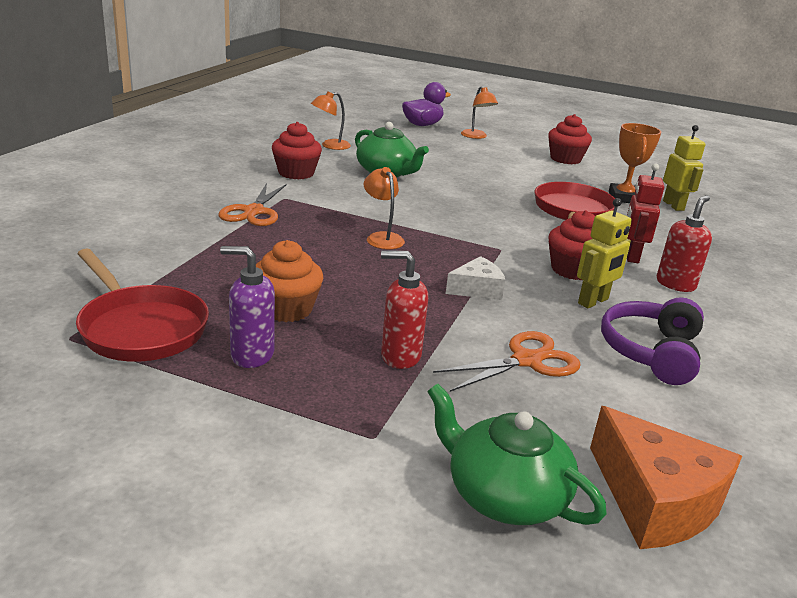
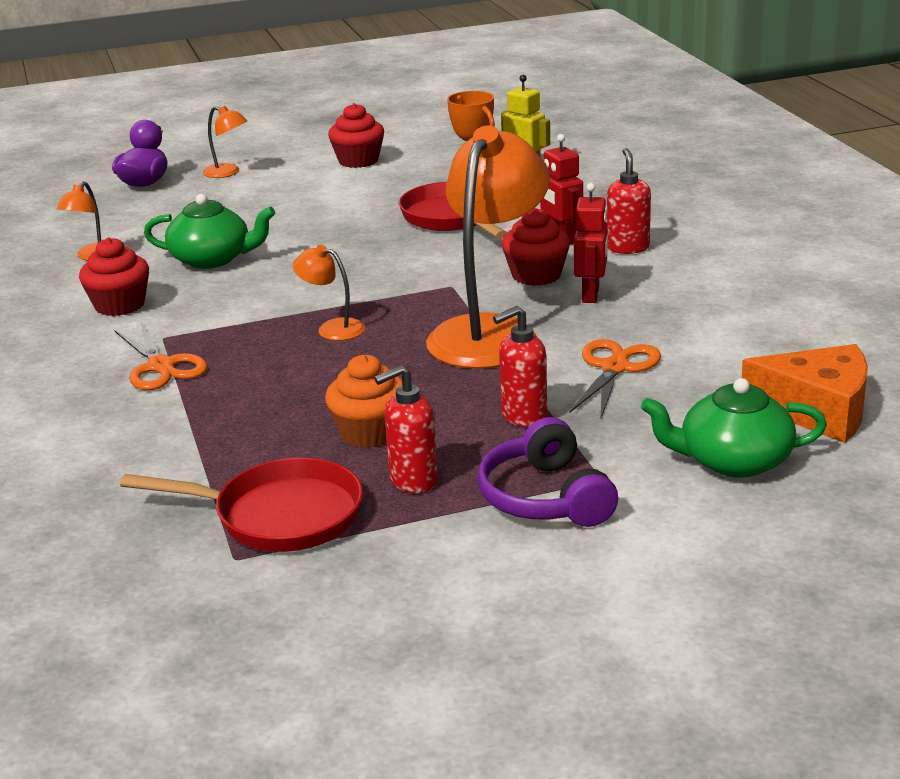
camera: 35 degrees left, 0 degrees up
purple soap dispenser [220,246,275,368] -> red soap dispenser [374,365,438,493]
white cheese [446,256,505,300] -> orange lamp [426,125,550,369]
yellow robot [577,198,632,308] -> red robot [574,183,608,303]
purple headphones [601,297,704,385] -> purple headphones moved to [477,417,618,527]

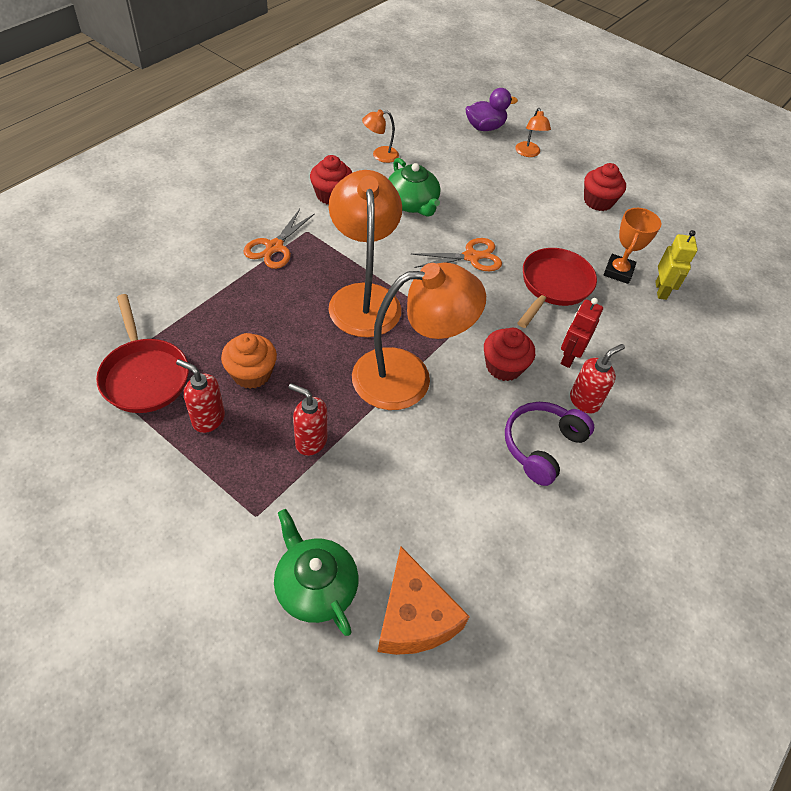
camera: 50 degrees right, 25 degrees up
orange lamp [293,245,365,341] -> orange lamp [328,170,402,337], size x2.30
purple headphones [477,417,618,527] -> purple headphones moved to [505,402,594,486]
orange scissors [569,339,661,418] -> orange scissors moved to [411,238,502,271]
red robot [574,183,608,303] -> none

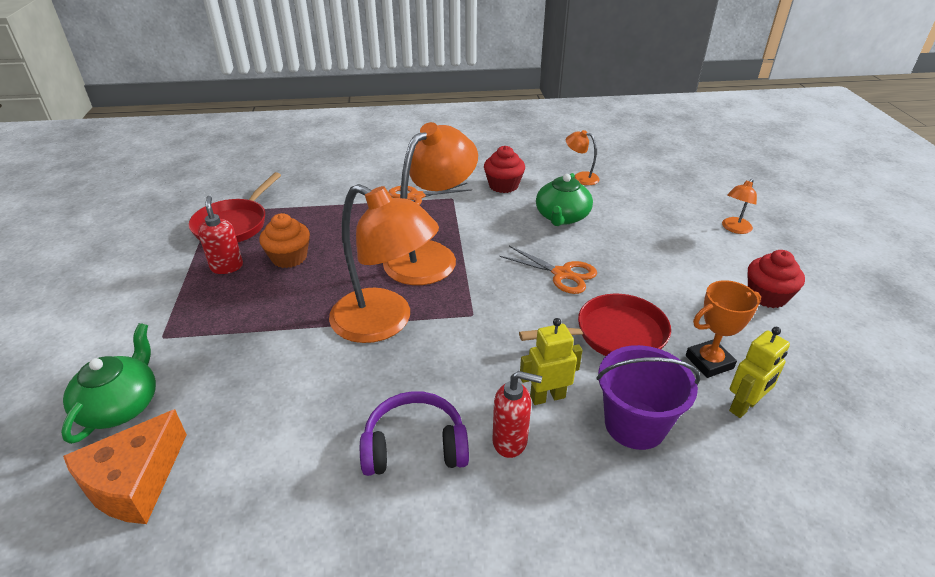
camera: 50 degrees right, 15 degrees down
red soap dispenser [288,383,327,456] -> none
purple duck [465,88,518,131] -> none
red cupcake [484,328,535,381] -> none
red robot [561,298,603,368] -> yellow robot [520,318,582,405]
none -> purple bucket [596,345,700,450]

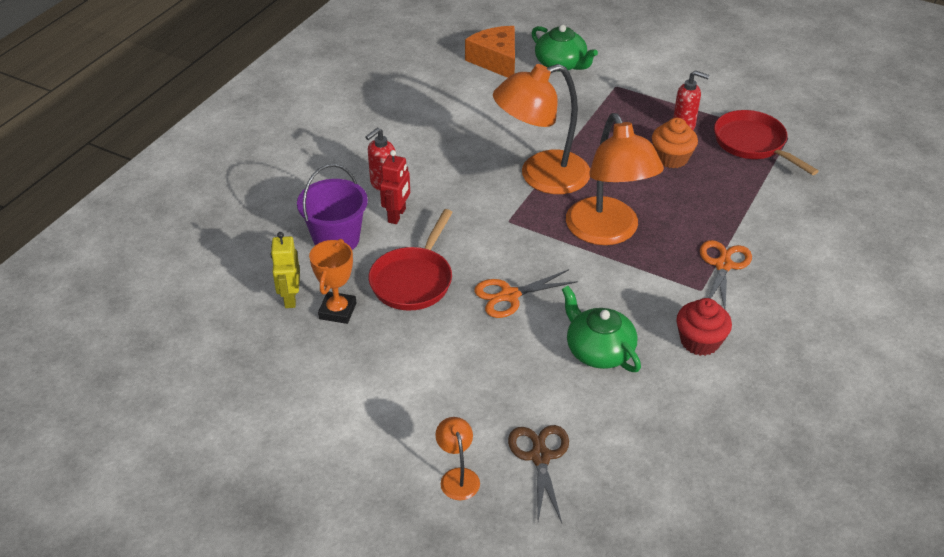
camera: 125 degrees right, 5 degrees up
purple headphones [360,391,469,476] -> none
yellow robot [520,318,582,405] -> red robot [380,150,410,224]
orange lamp [566,130,600,185] -> none
red cupcake [747,250,805,308] -> none
none -> brown scissors [508,425,569,523]

